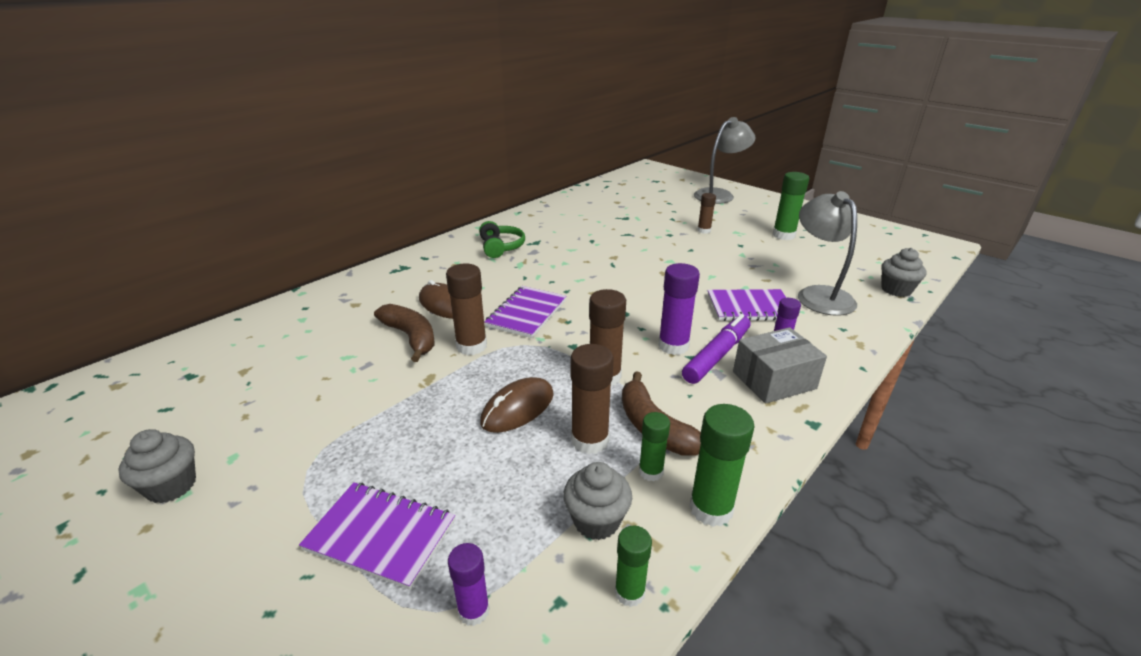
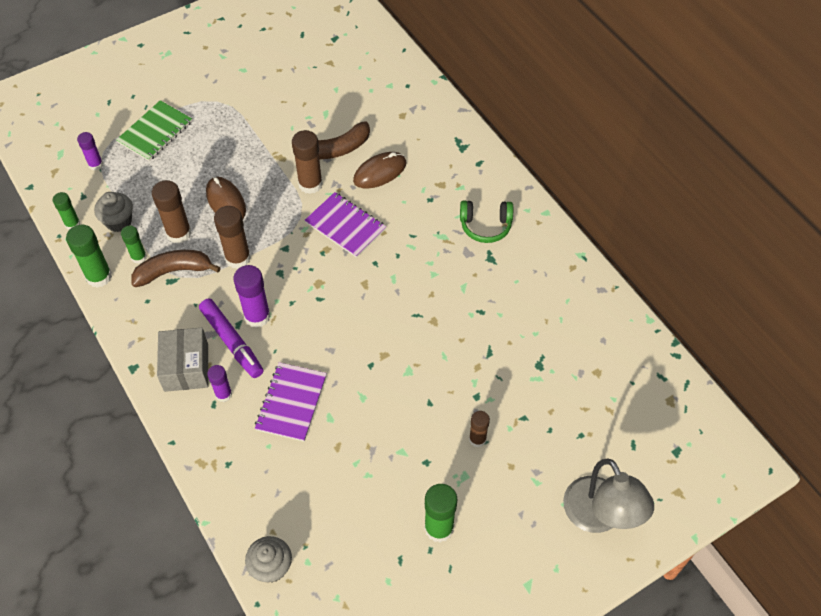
camera: 105 degrees right, 25 degrees up
grey cupcake [118,429,196,503] -> none
purple notebook [299,482,455,590] -> green notebook [116,100,192,161]
grey lamp [798,191,857,316] -> none

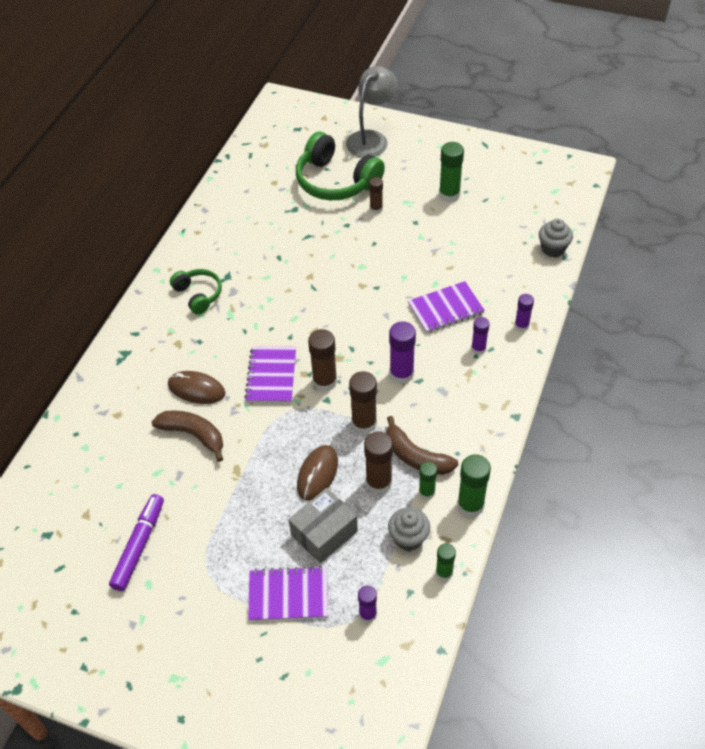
camera: 125 degrees left, 5 degrees down
green notebook [116,100,192,161] -> purple notebook [248,566,328,621]
grey box [157,328,208,392] -> grey box moved to [288,488,358,563]
purple marker [199,299,263,378] -> purple marker moved to [109,494,164,591]
brown glue stick [292,130,323,194] -> brown glue stick moved to [308,329,337,392]
none -> green headphones [296,132,385,200]
none -> purple glue stick [515,294,534,332]

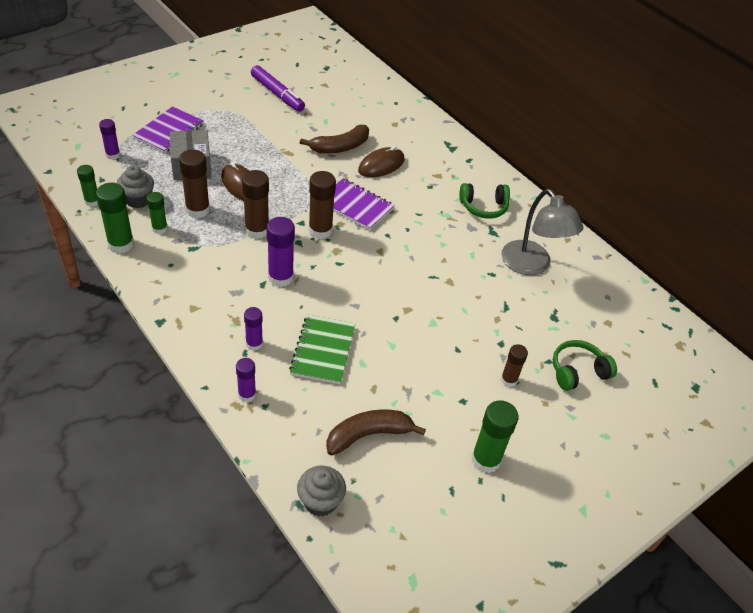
camera: 115 degrees right, 5 degrees down
green headphones [296,132,385,200] -> green headphones [553,340,617,391], size x0.56
grey lamp [346,66,398,158] -> grey lamp moved to [501,189,584,275]
brown banana [386,416,458,475] -> brown banana moved to [326,409,426,456]
purple notebook [408,281,485,333] -> green notebook [289,315,355,384]

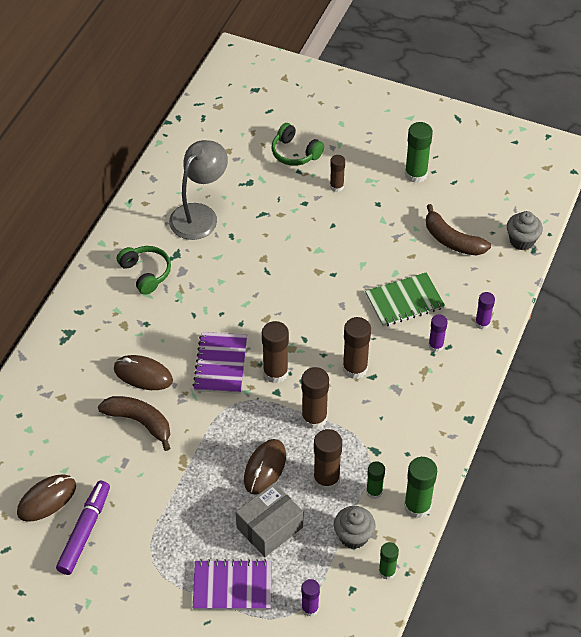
camera: 115 degrees left, 5 degrees up
purple glue stick [267,217,295,287] -> brown glue stick [343,317,371,379]
none -> brown mouse [17,475,76,522]

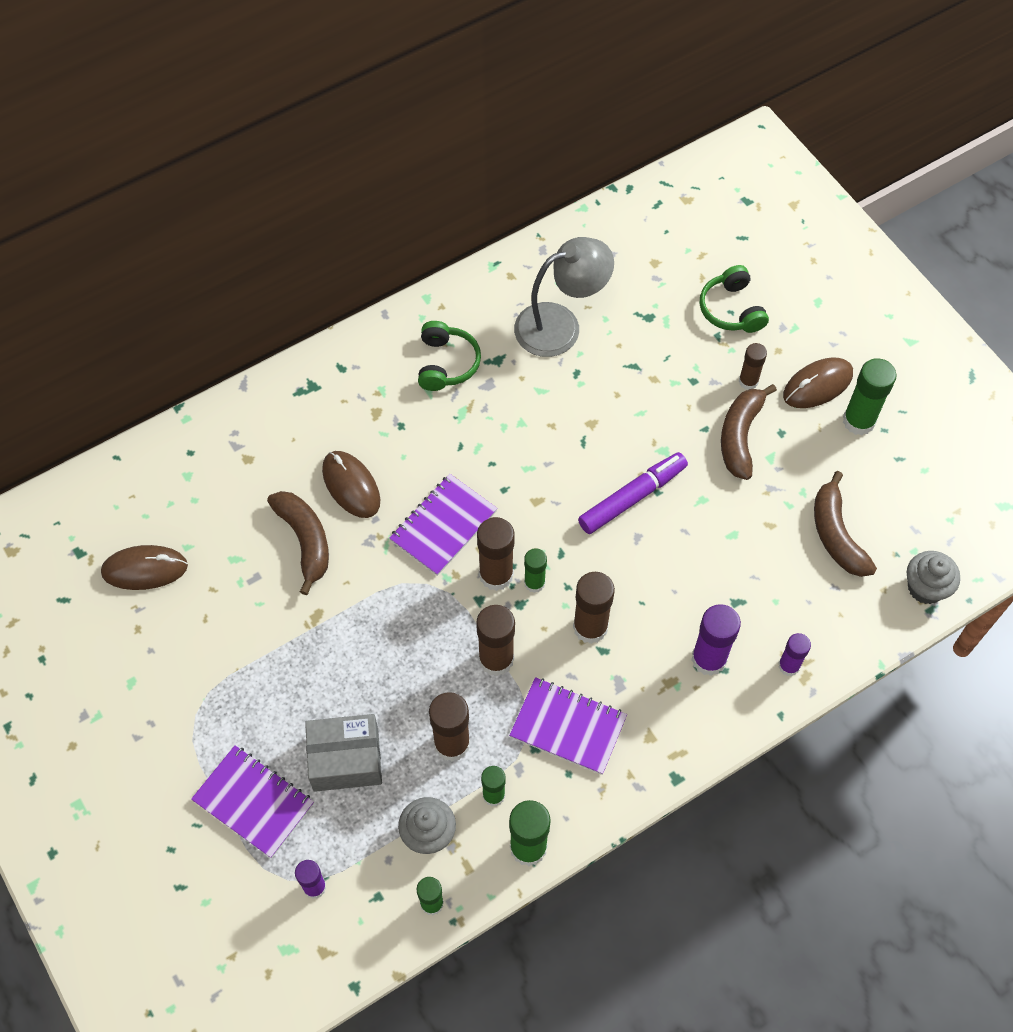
camera: 35 degrees right, 10 degrees up
purple marker [56,481,110,575] -> purple marker moved to [578,452,688,534]
brown mouse [244,439,286,495] -> brown mouse moved to [783,357,853,408]
green notebook [365,272,445,327] -> none
purple glue stick [428,314,448,352] -> purple glue stick [692,604,741,676], size x1.63
none -> purple notebook [509,677,627,775]
none -> green glue stick [524,548,547,593]
none -> brown banana [721,384,777,480]

